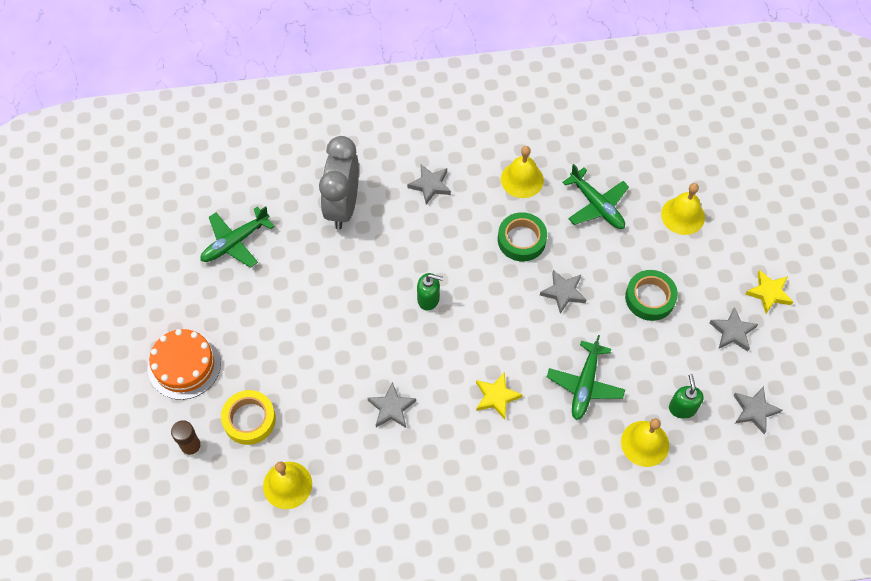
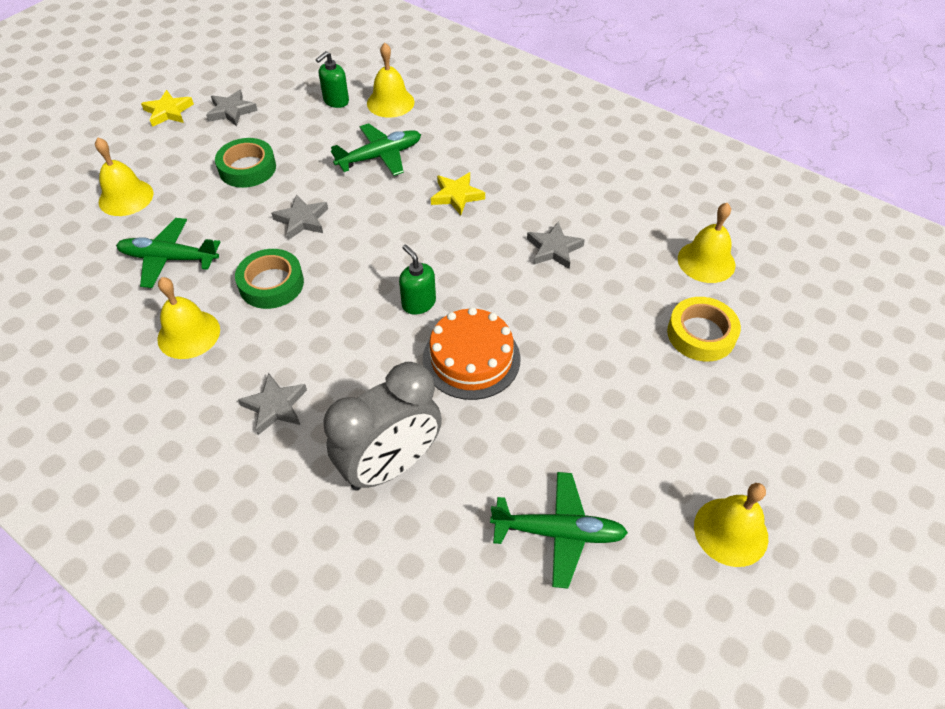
camera: 135 degrees left, 10 degrees down
orange cake [148,329,221,400] -> orange cake moved to [423,307,520,400]
brown glue stick [171,420,202,457] -> none
green plane [562,164,629,229] -> green plane turned 90 degrees counterclockwise [116,218,220,288]
grey star [733,386,782,434] -> none
none -> yellow bell [694,483,768,567]

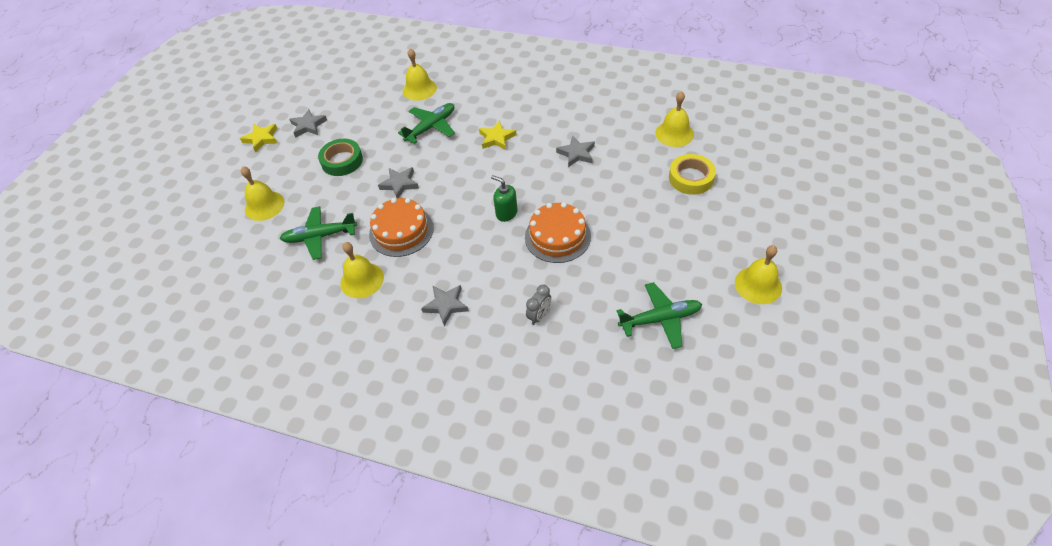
camera: 15 degrees left, 0 degrees up
green tape [235,249,304,309] -> orange cake [369,198,434,257]
green soap dispenser [316,51,349,108] -> none
grey clock [323,362,442,491] -> grey clock [526,285,551,325], size x0.43

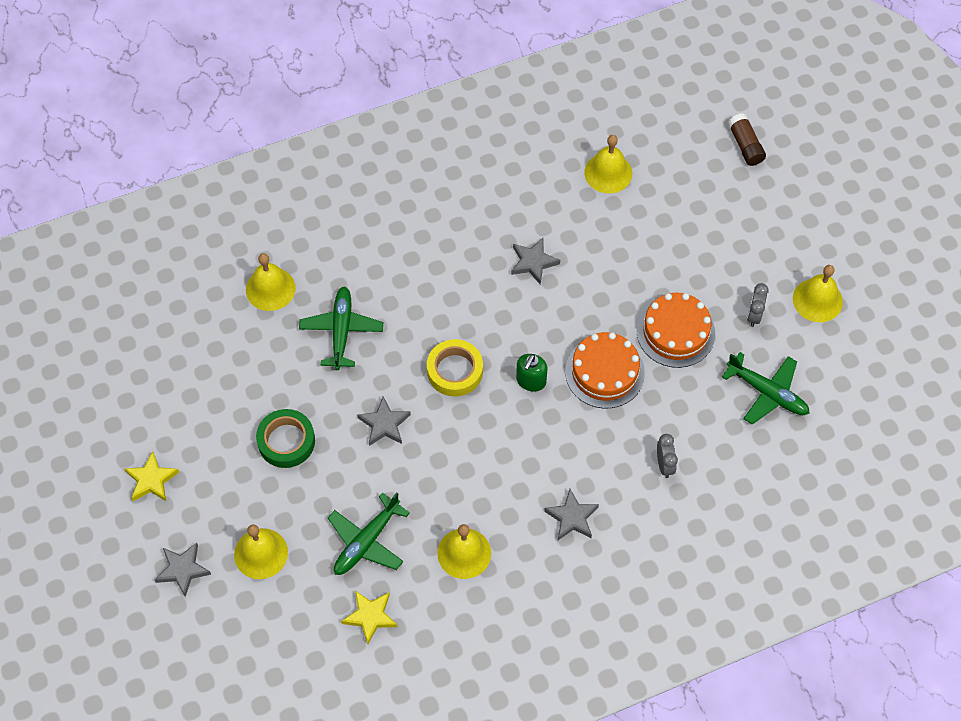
camera: 45 degrees left, 10 degrees up
grey star [289,109,327,138] -> grey star moved to [155,543,211,597]
orange cake [369,198,434,257] -> orange cake moved to [637,293,715,368]
yellow star [479,120,517,150] -> yellow star moved to [341,590,398,644]
green soap dispenser [491,175,518,222] -> green soap dispenser turned 60 degrees counterclockwise [516,354,547,392]
green plane [617,282,702,349] -> green plane turned 90 degrees clockwise [722,352,810,425]
yellow tape [669,154,716,195] -> yellow tape moved to [427,339,483,397]
none -> brown glue stick [728,113,766,166]
none -> grey clock [747,283,769,327]

